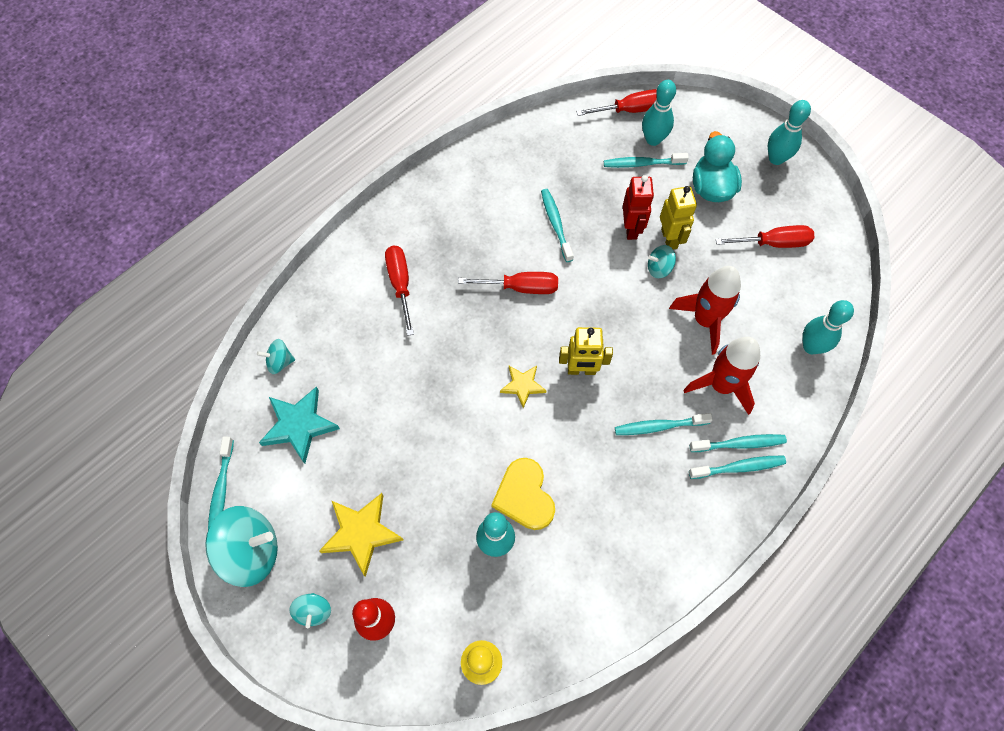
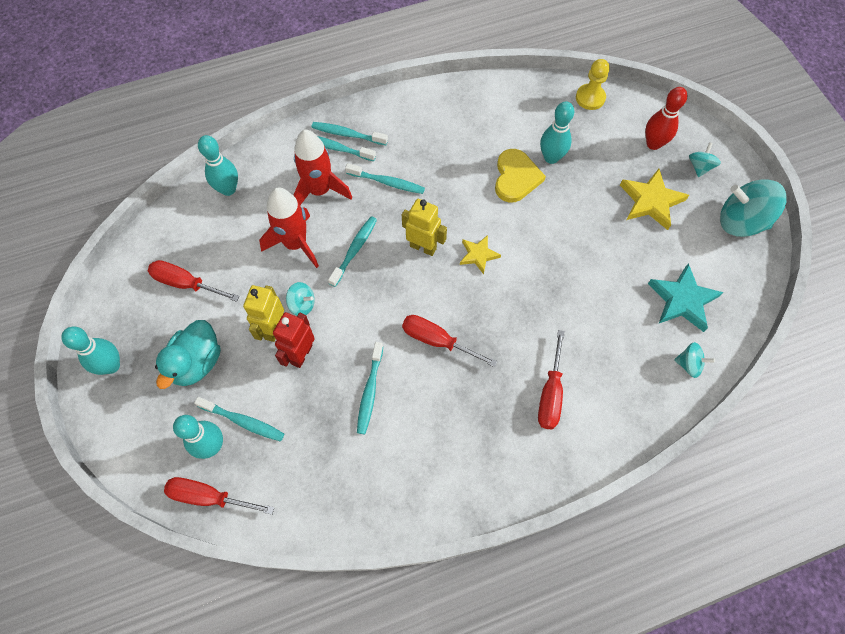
camera: 155 degrees left, 0 degrees up
turquoise toothbrush [208,437,234,530] -> turquoise toothbrush moved to [328,216,377,287]

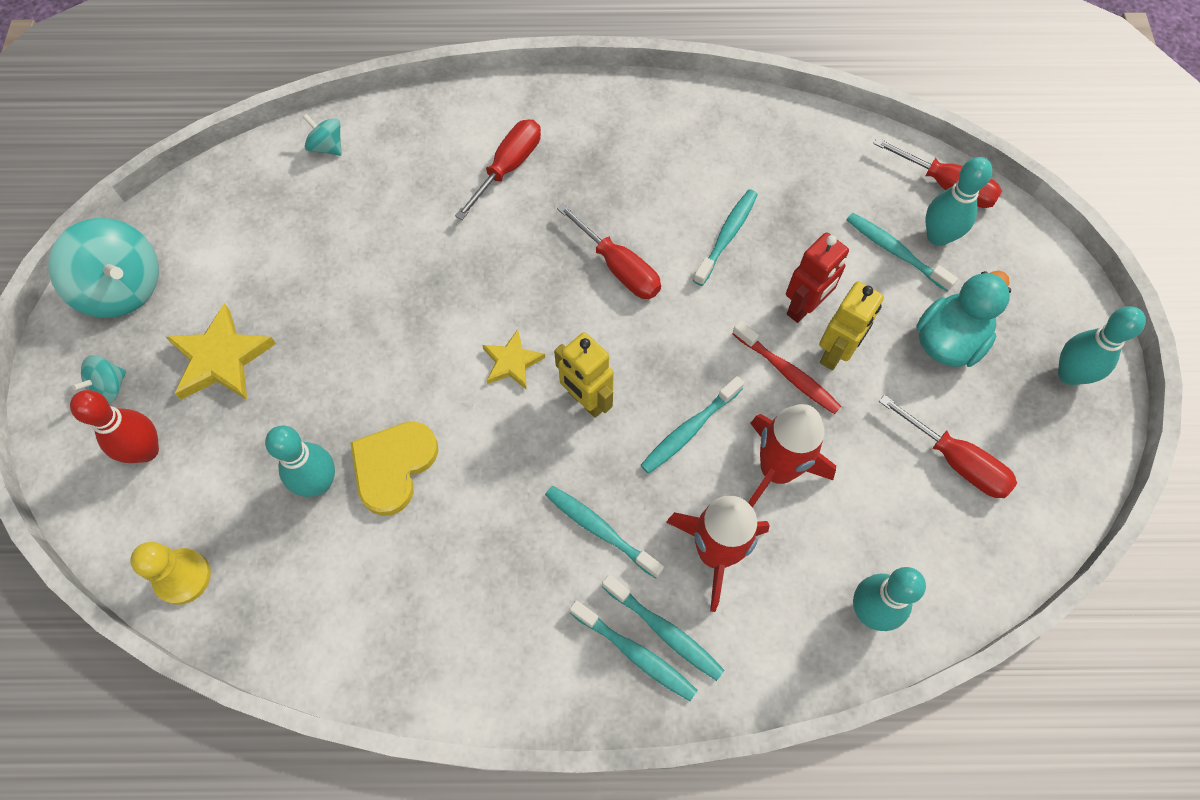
camera: 160 degrees left, 0 degrees up
turquoise spinning top [286,282,315,316] -> red toothbrush [732,321,841,414]
turquoise star [648,263,723,332] -> none

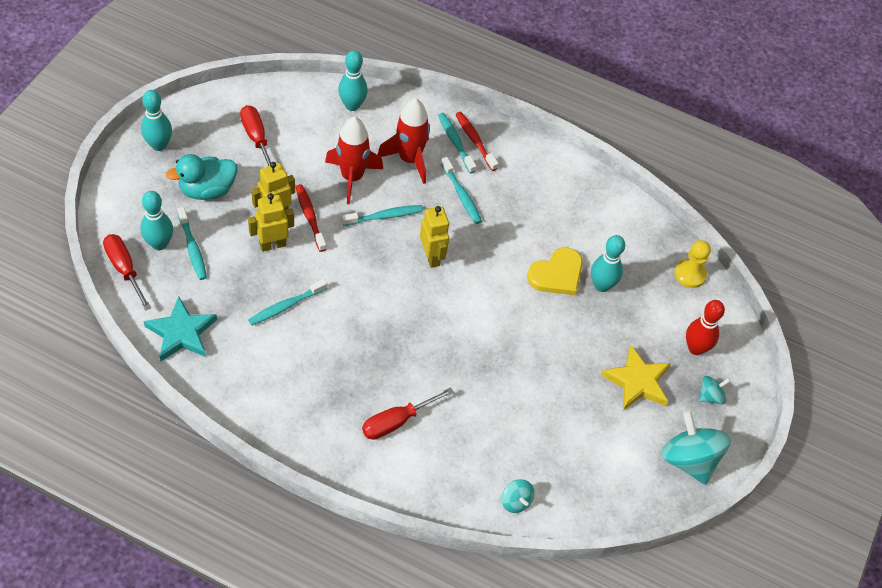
camera: 160 degrees left, 10 degrees down
yellow star [482,329,545,390] -> none
red screwdriver [557,203,661,299] -> none
turquoise toothbrush [570,600,697,701] -> red toothbrush [455,112,499,171]
red robot [786,233,849,323] -> yellow robot [248,193,294,252]
none -> turquoise star [143,296,217,361]

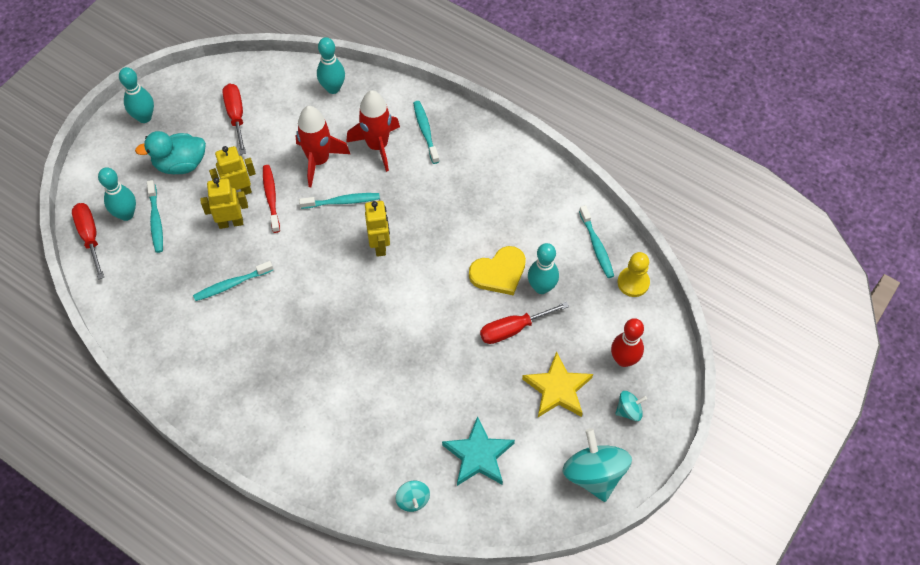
camera: 15 degrees right, 5 degrees up
turquoise star [143,296,217,361] -> turquoise star moved to [442,416,515,486]
red screwdriver [362,387,454,440] -> red screwdriver moved to [480,302,569,344]
turquoise toothbrush [441,157,482,224] -> turquoise toothbrush moved to [579,205,614,278]
red toothbrush [455,112,499,171] -> none

